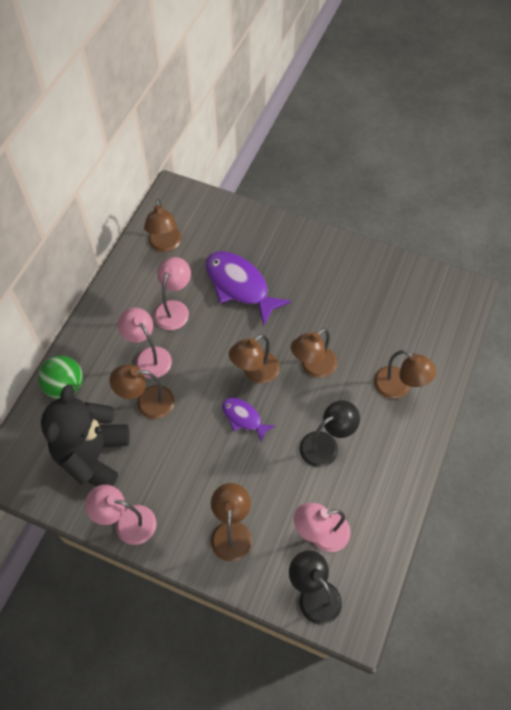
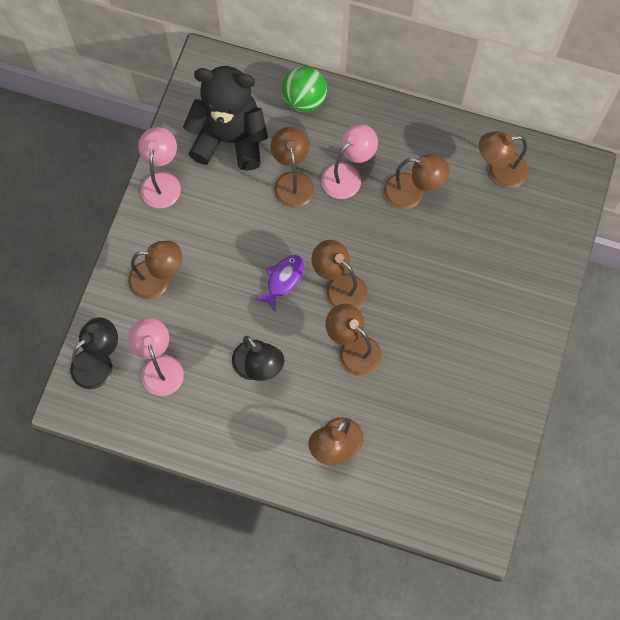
camera: 85 degrees right, 10 degrees up
pink lamp [154,257,191,330] -> brown lamp [383,154,449,209]
purple fish [205,251,292,326] -> none

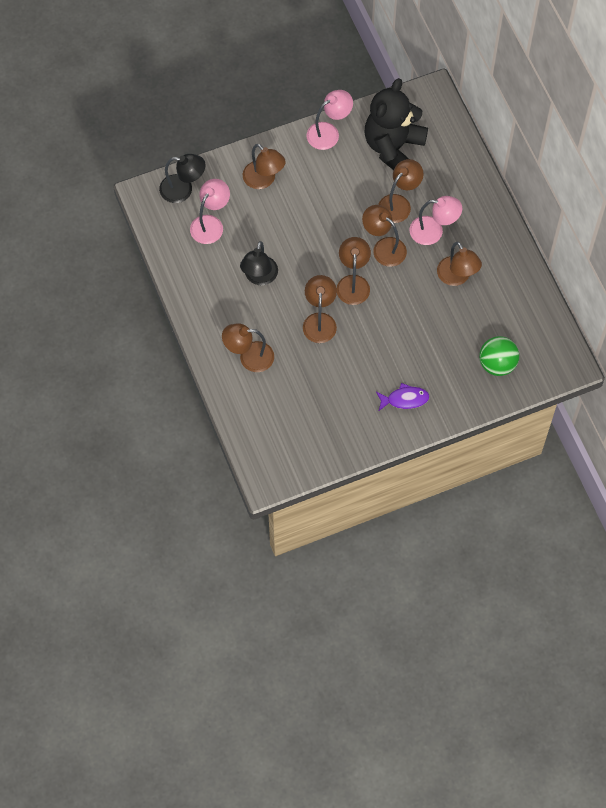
camera: 50 degrees right, 5 degrees down
black teddy bear [183,66,268,171] -> black teddy bear turned 120 degrees counterclockwise [364,78,428,170]
purple fish [255,255,304,312] -> purple fish moved to [376,383,429,411]
green ball [281,66,327,112] -> green ball moved to [479,336,519,376]
brown lamp [479,131,529,188] -> brown lamp moved to [362,205,407,267]

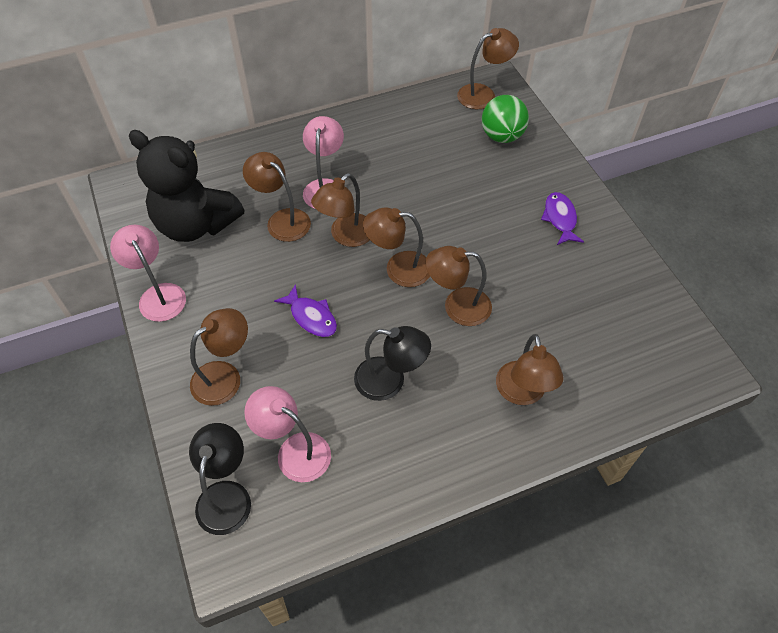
camera: 90 degrees left, 10 degrees down
brown lamp [437,242,482,286] -> brown lamp moved to [457,28,519,109]
none -> purple fish [274,284,337,337]

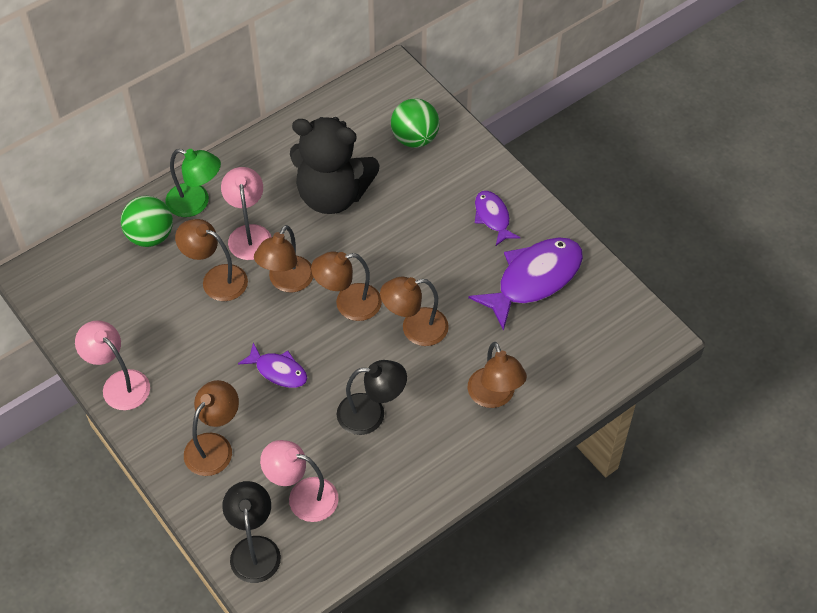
camera: 15 degrees left, 0 degrees up
black teddy bear [129,130,244,242] -> black teddy bear moved to [290,117,380,214]
brown lamp [457,28,519,109] -> none
none -> green ball [121,196,173,247]
none -> green lamp [165,149,221,217]
none -> purple fish [468,237,583,331]

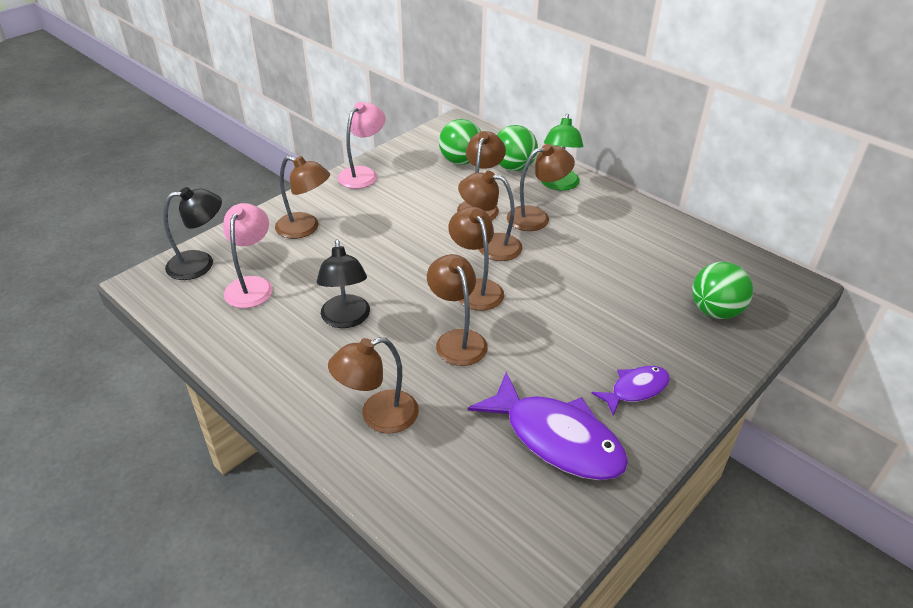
camera: 80 degrees right, 15 degrees down
pink lamp [221,167,271,260] -> brown lamp [507,144,575,231]
purple fish [238,343,307,388] -> none
black teddy bear [290,117,380,214] -> none
none -> green ball [439,119,481,165]

